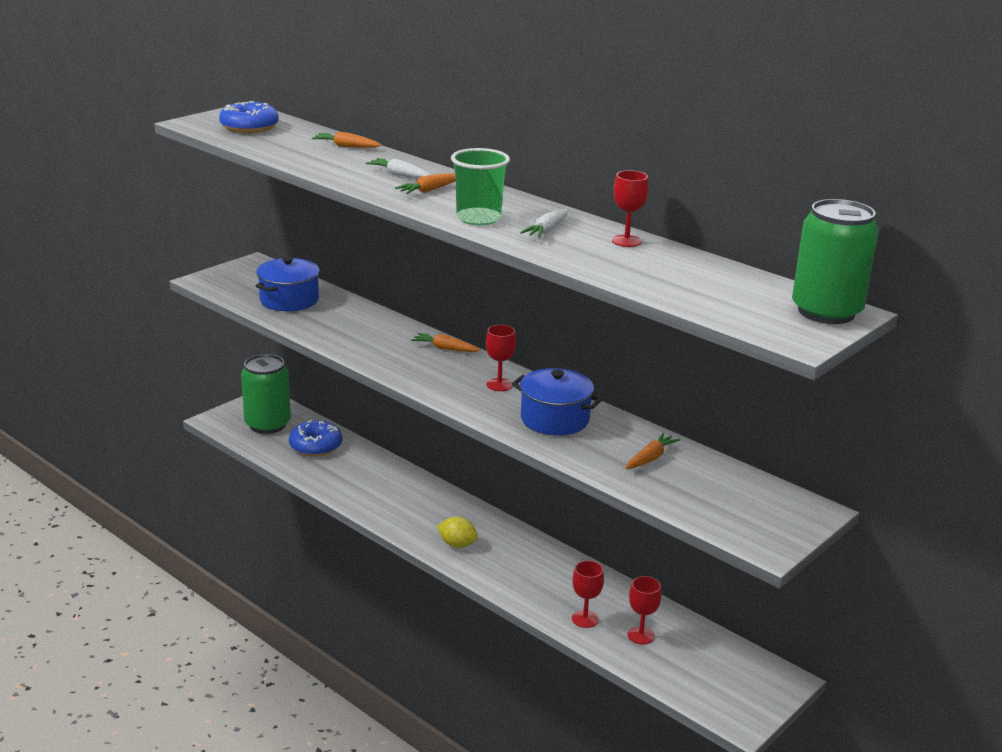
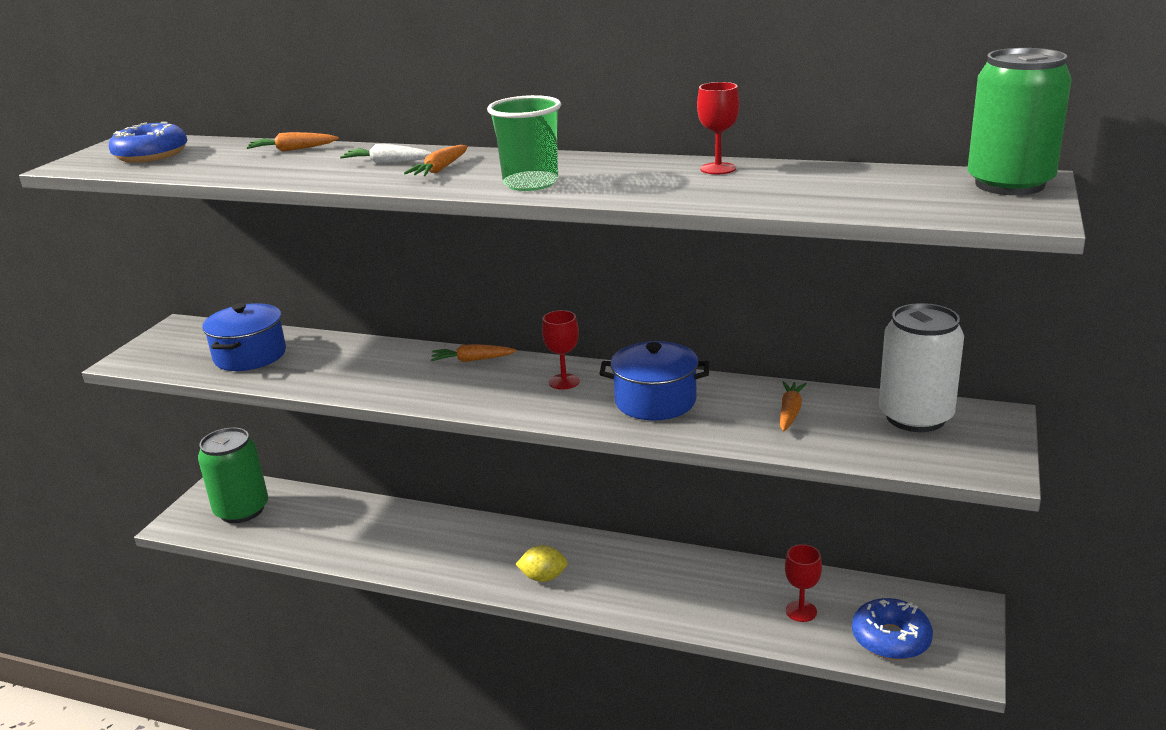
camera: 20 degrees left, 0 degrees up
blue donut [289,420,342,457] -> blue donut moved to [852,598,933,660]
white carrot [520,208,569,238] -> none
red goblet [572,561,604,628] -> none
none -> white can [879,303,964,432]

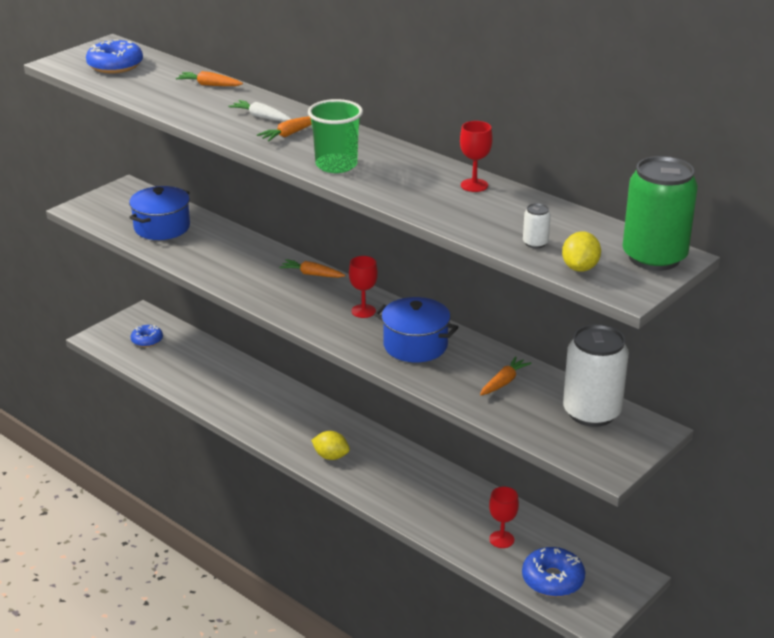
camera: 20 degrees right, 5 degrees up
green can [198,427,268,523] -> blue donut [131,325,163,347]
none -> white can [523,203,551,248]
none -> yellow lemon [562,231,601,272]

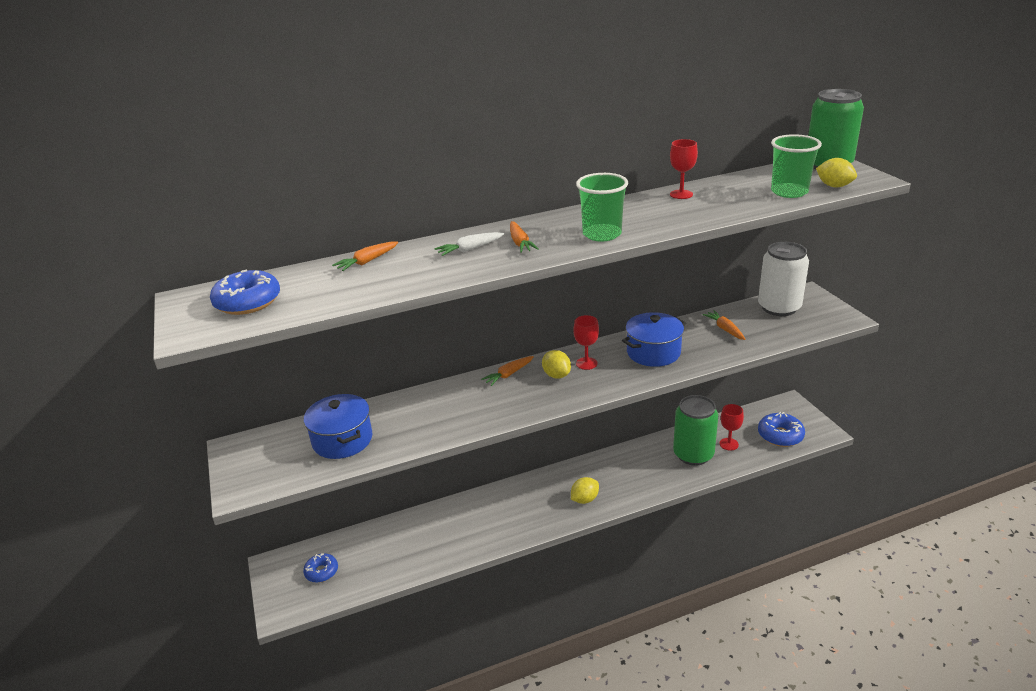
camera: 60 degrees left, 0 degrees up
white can [523,203,551,248] -> green cup [771,134,822,198]
none -> yellow lemon [542,350,571,378]
none -> green can [673,395,718,466]

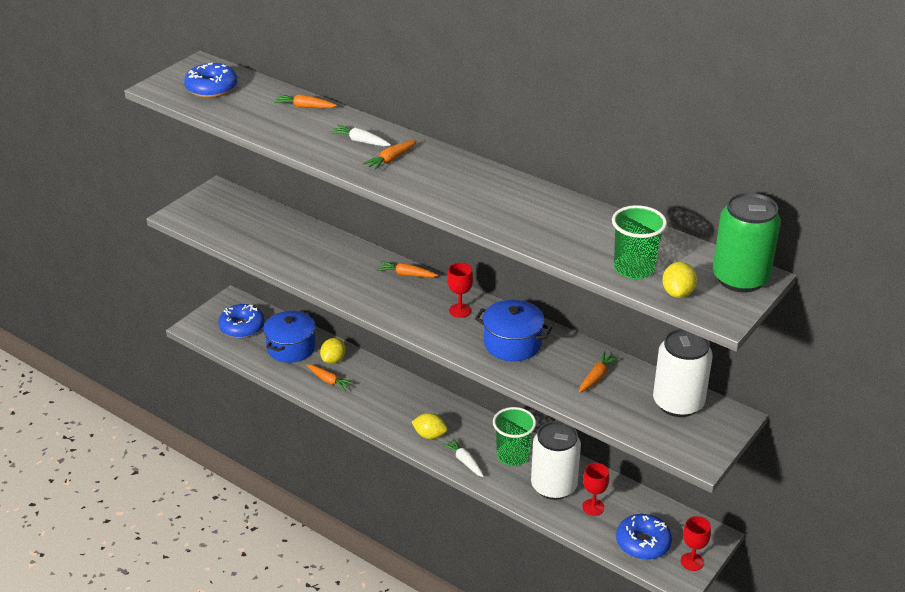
camera: 55 degrees right, 5 degrees up
blue donut [303,553,338,583] -> blue donut [218,304,265,338], size x1.55
blue pot [304,394,373,459] -> blue pot moved to [263,310,316,363]
yellow lemon [542,350,571,378] -> yellow lemon moved to [320,338,346,364]
green cup [576,173,628,242] -> green cup moved to [493,407,536,466]
red goblet [670,139,698,199] -> red goblet moved to [681,516,711,571]
green can [673,395,718,466] -> white can [531,421,581,500]
none -> orange carrot [306,364,354,391]
none -> white carrot [441,438,484,477]

